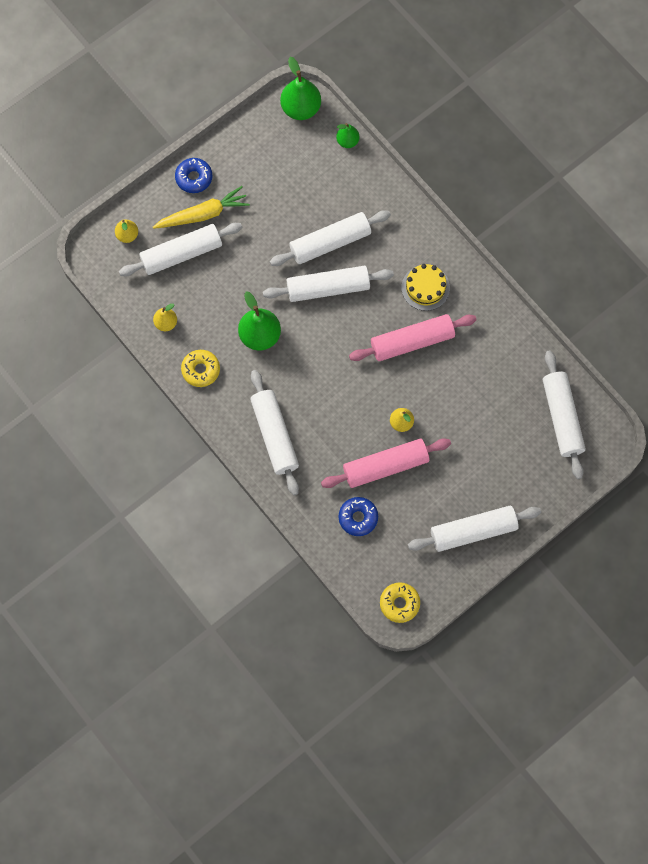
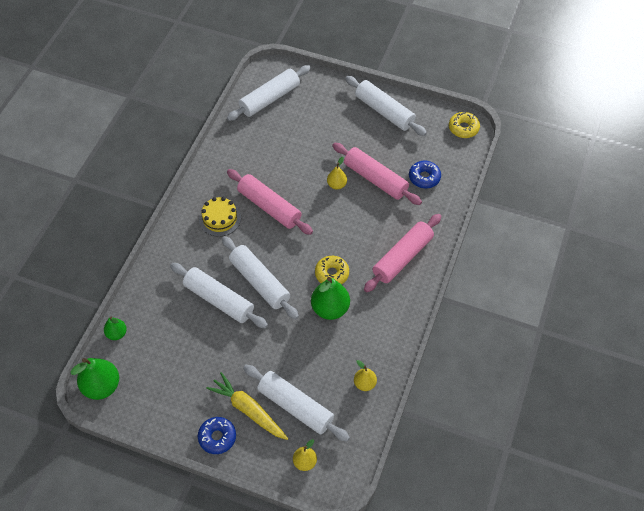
camera: 120 degrees left, 15 degrees down
yellow donut [181,350,220,387] -> yellow donut moved to [315,256,349,285]
white rolling pin [250,370,299,496] -> pink rolling pin [364,214,441,292]

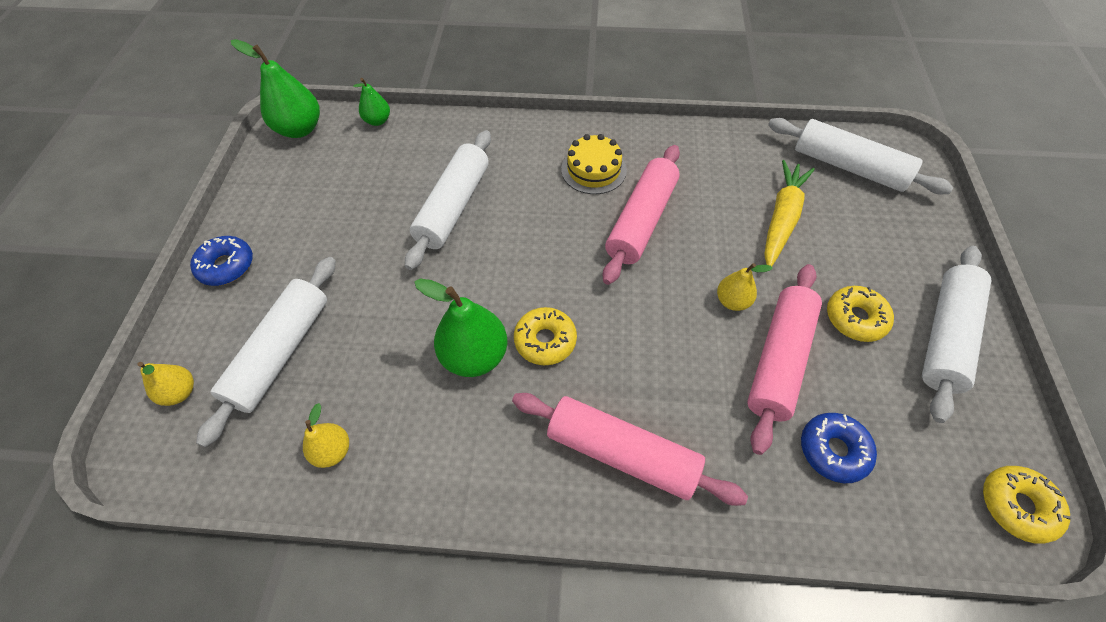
camera: 75 degrees right, 0 degrees up
yellow carrot [206,372,288,440] -> yellow carrot moved to [764,160,815,266]
white rolling pin [222,236,299,320] -> none
none -> yellow donut [827,286,894,342]

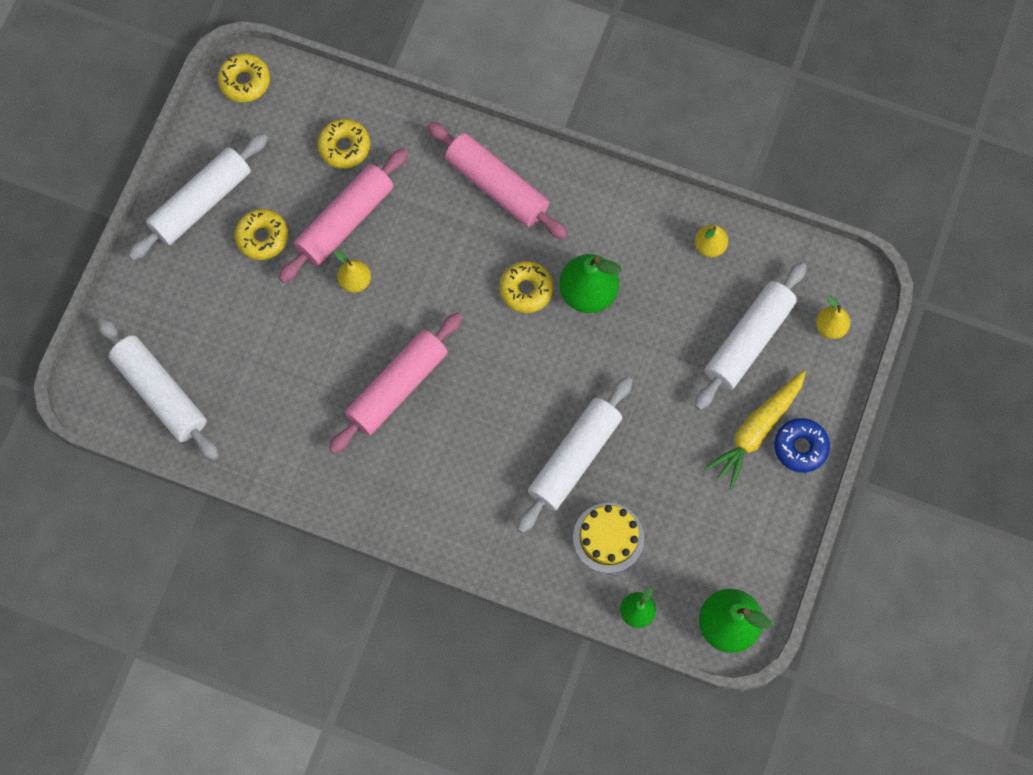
camera: 165 degrees left, 15 degrees up
yellow cake [561,134,627,194] -> yellow cake moved to [573,503,644,573]
yellow carrot [764,160,815,266] -> yellow carrot moved to [705,370,806,489]
blue donut [801,413,877,483] -> yellow donut [318,119,370,169]

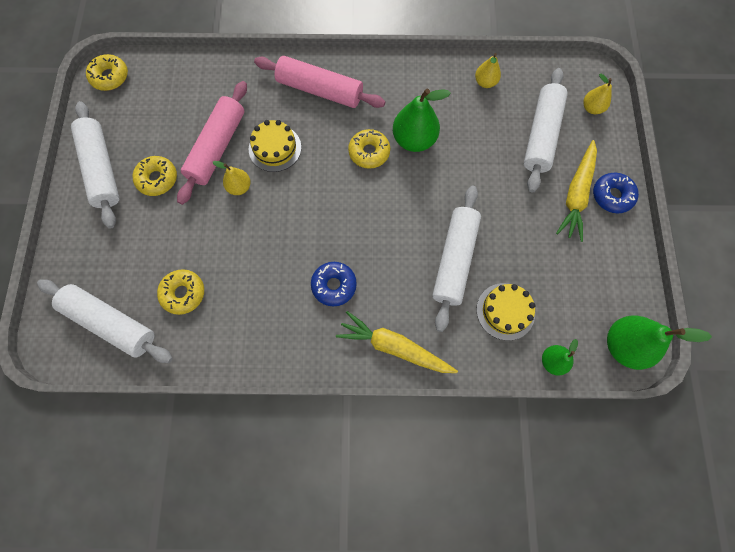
camera: 20 degrees left, 0 degrees up
white rolling pin [128,133,268,260] -> white rolling pin turned 45 degrees counterclockwise [71,101,120,229]
yellow donut [318,119,370,169] -> yellow donut moved to [157,269,204,315]
pink rolling pin [329,312,463,454] -> none
none -> yellow cake [249,120,301,172]
none -> blue donut [311,262,357,306]
none -> yellow carrot [336,311,458,373]

